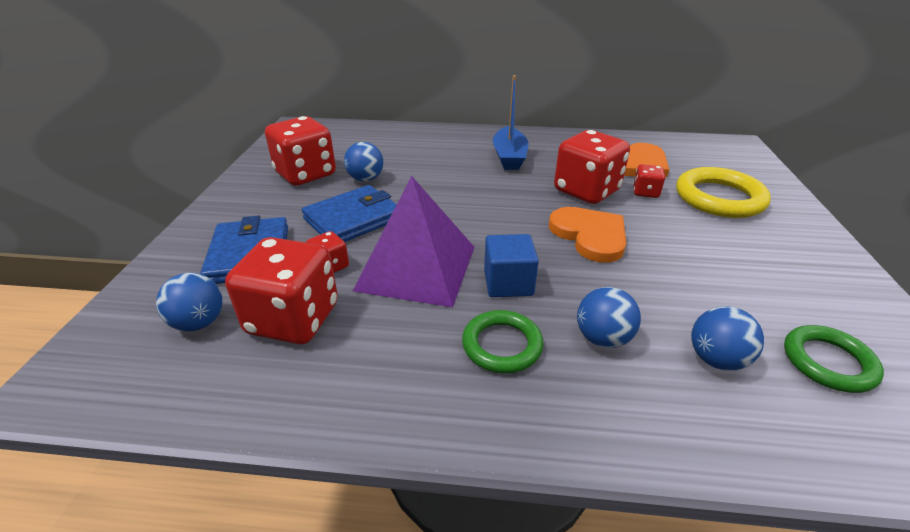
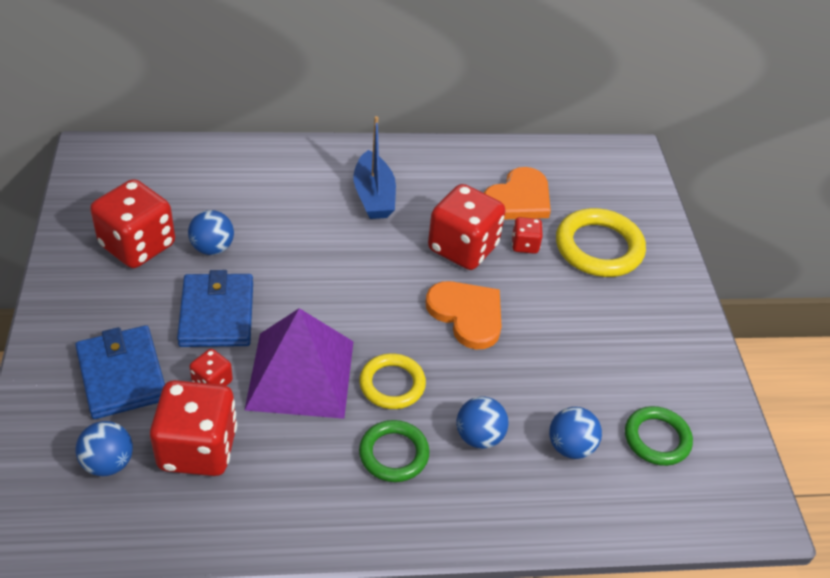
camera: 15 degrees left, 10 degrees up
blue wallet [302,185,397,242] -> blue wallet turned 45 degrees counterclockwise [177,270,253,347]
blue cube [484,234,539,297] -> yellow ring [359,353,426,409]

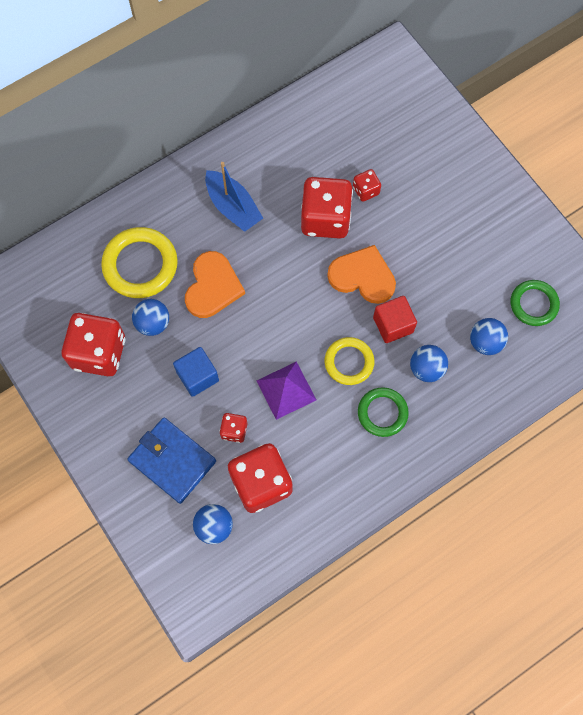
camera: 25 degrees left, 25 degrees up
blue wallet [177,270,253,347] -> blue cube [173,347,219,397]
purple pyramid [245,308,354,419] -> purple pyramid [257,362,316,420], size x0.62
orange heart [484,167,551,219] -> orange heart moved to [185,251,245,318]
yellow ring [556,208,646,277] -> yellow ring moved to [101,227,178,298]
none -> red cube [373,296,417,343]

